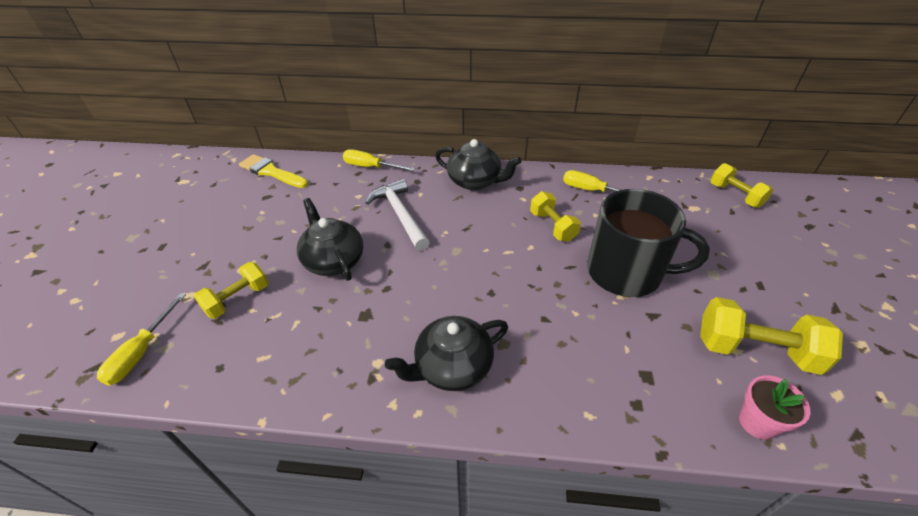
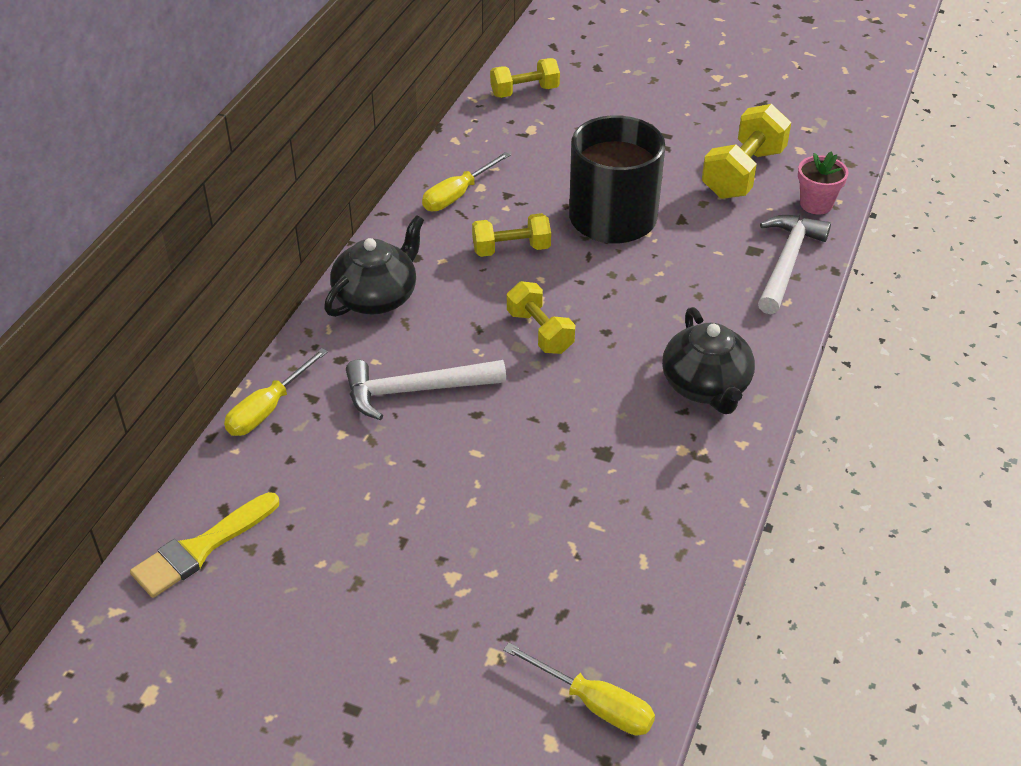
camera: 75 degrees left, 0 degrees up
yellow dumbbell [194,262,269,319] -> yellow dumbbell moved to [507,281,575,354]
black teapot [297,198,363,281] -> none
none -> white hammer [758,215,831,314]

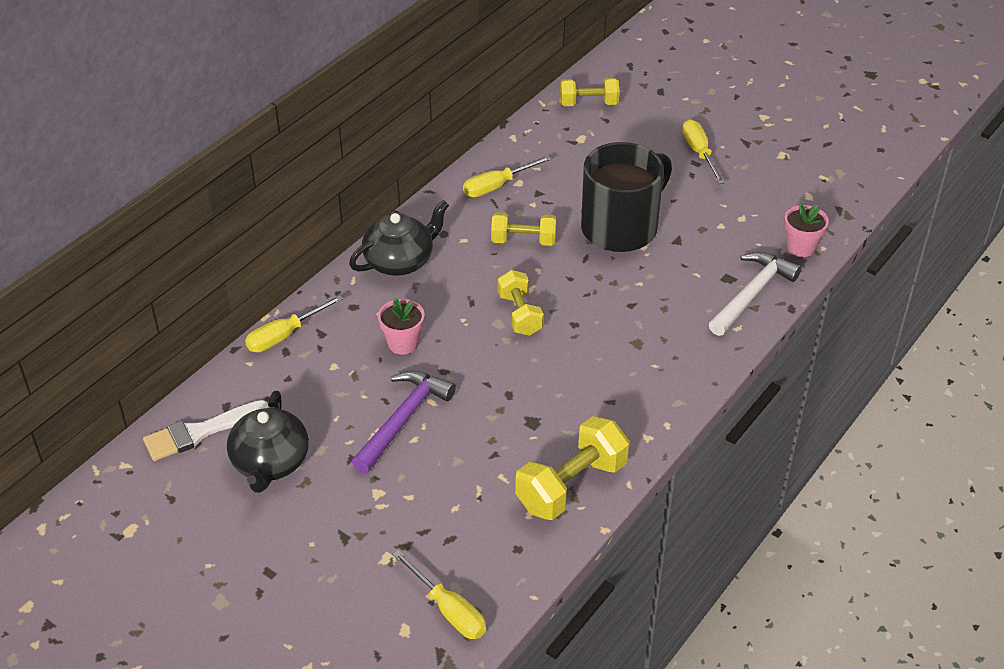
camera: 15 degrees right, 0 degrees up
yellow brush [130,492,279,598] -> white brush [143,400,269,461]
white hammer [346,360,506,420] -> pink flower pot [378,297,425,355]
black teapot [662,307,755,414] -> black teapot moved to [227,391,309,493]
yellow dumbbell [702,104,791,199] -> yellow dumbbell moved to [515,416,630,520]
none -> purple hammer [352,371,456,473]
none -> yellow screwdriver [682,119,725,184]

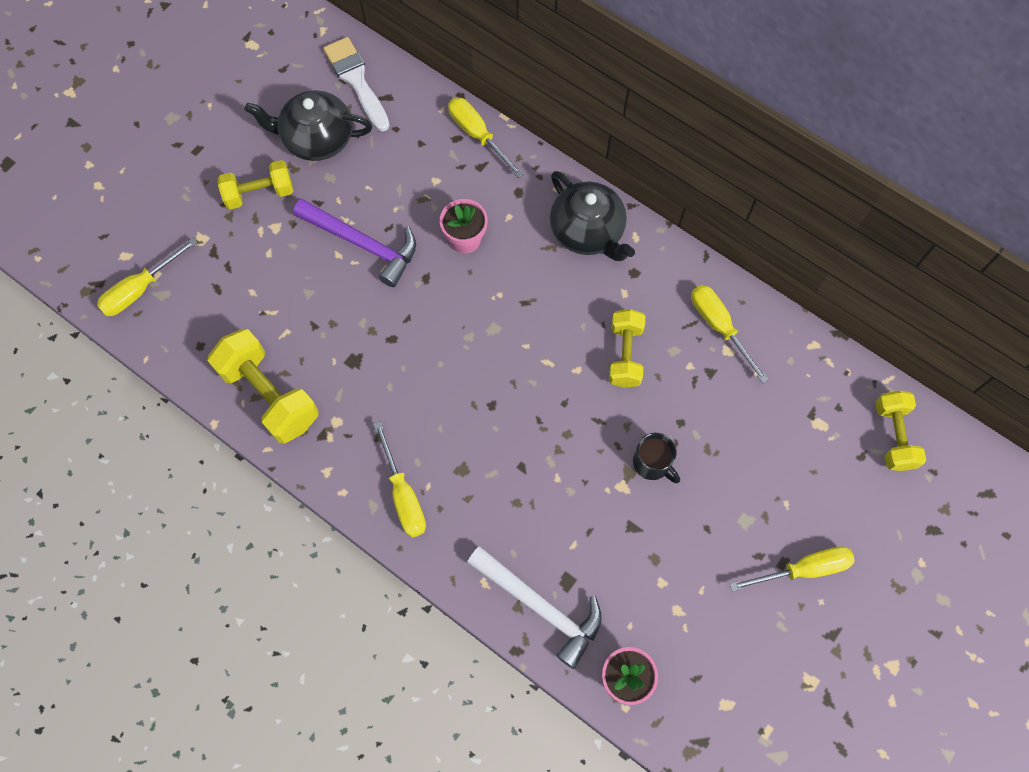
camera: 90 degrees right, 25 degrees up
yellow dumbbell [498,270,543,336] -> yellow dumbbell moved to [218,160,293,209]
black mug [581,142,672,252] -> black mug [633,433,680,483], size x0.42
none -> yellow screwdriver [374,422,426,537]

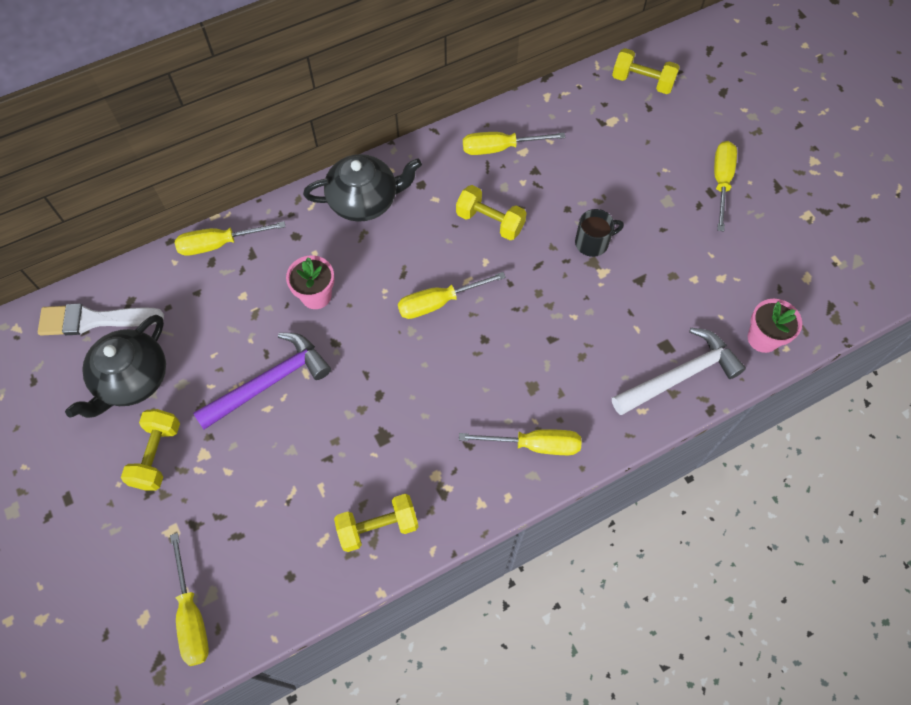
camera: 65 degrees left, 5 degrees down
yellow dumbbell [208,329,319,444] -> yellow dumbbell [334,494,419,552], size x0.65
none -> yellow screwdriver [398,272,506,319]

